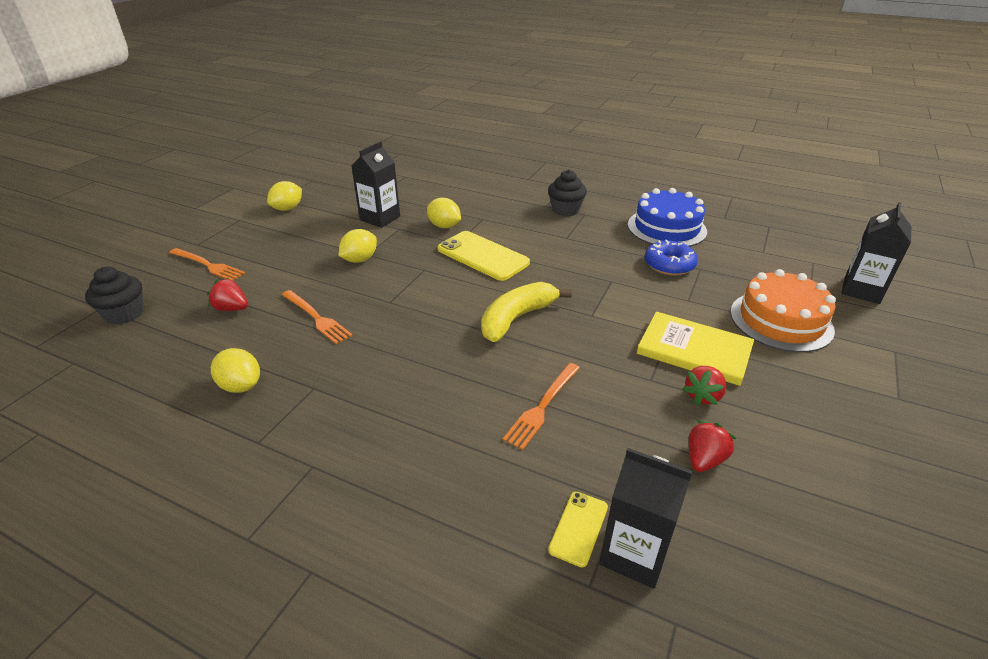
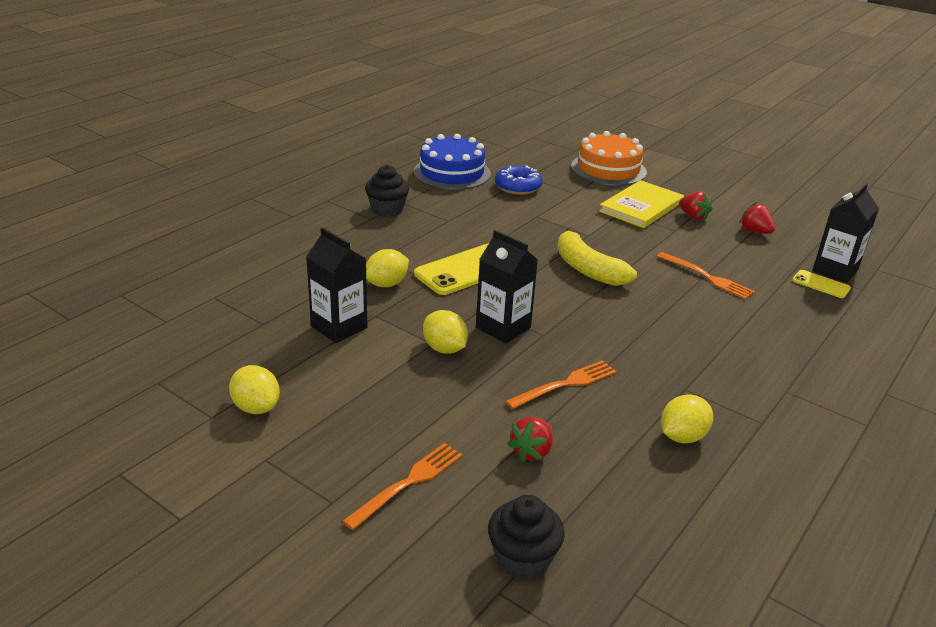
camera: 80 degrees left, 5 degrees down
black carton [841,202,912,304] -> black carton moved to [476,230,538,344]

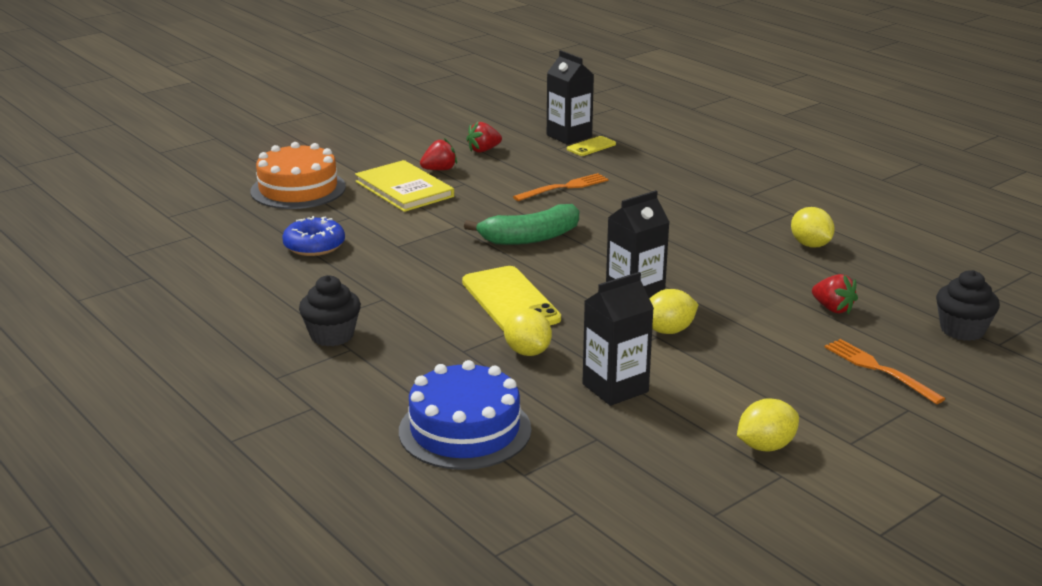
camera: 75 degrees left, 5 degrees down
blue cake [413,134,491,190] -> blue cake moved to [399,360,531,470]
orange fork [505,360,617,409] -> none
yellow banana [557,227,637,286] -> green banana [464,204,579,245]

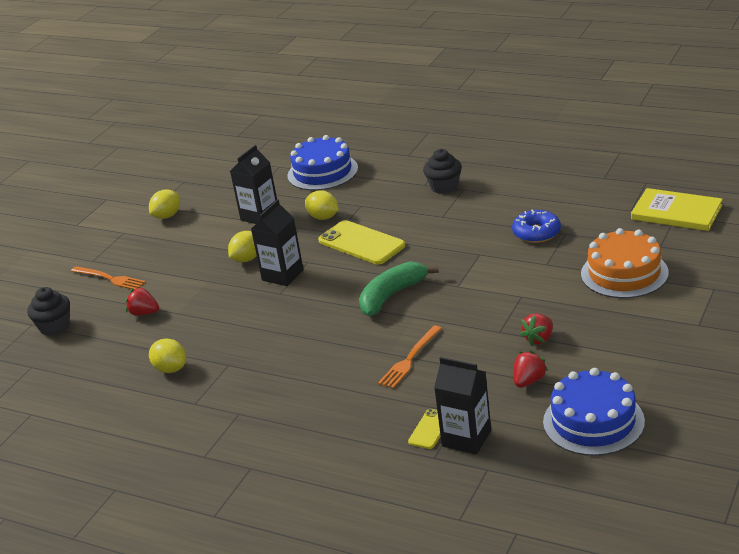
camera: 160 degrees right, 5 degrees up
yellow book [355,160,454,212] -> yellow book moved to [631,188,723,231]
none -> blue cake [543,368,645,456]

